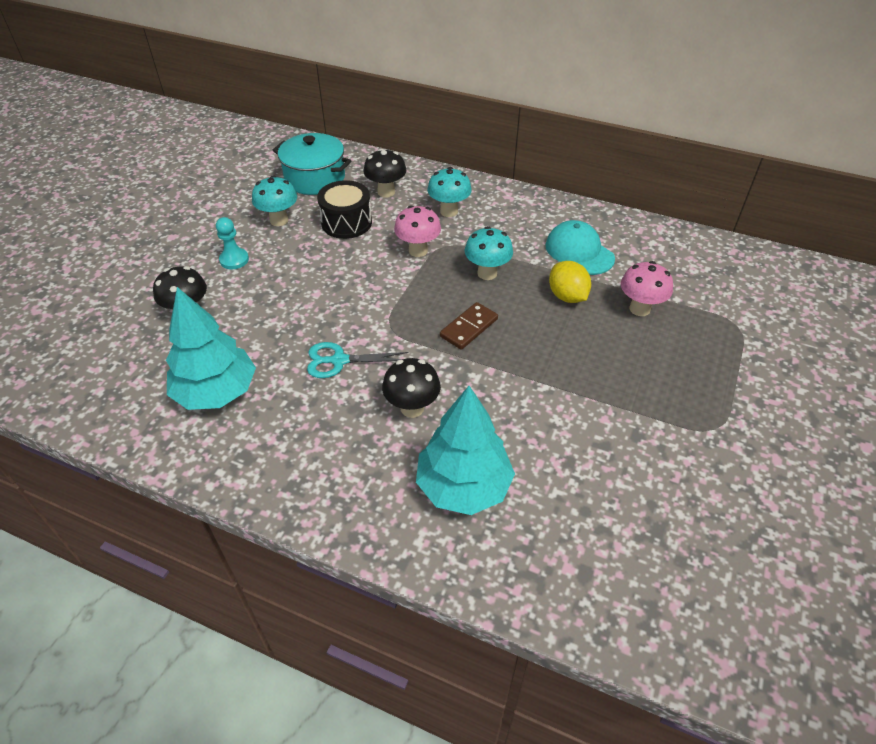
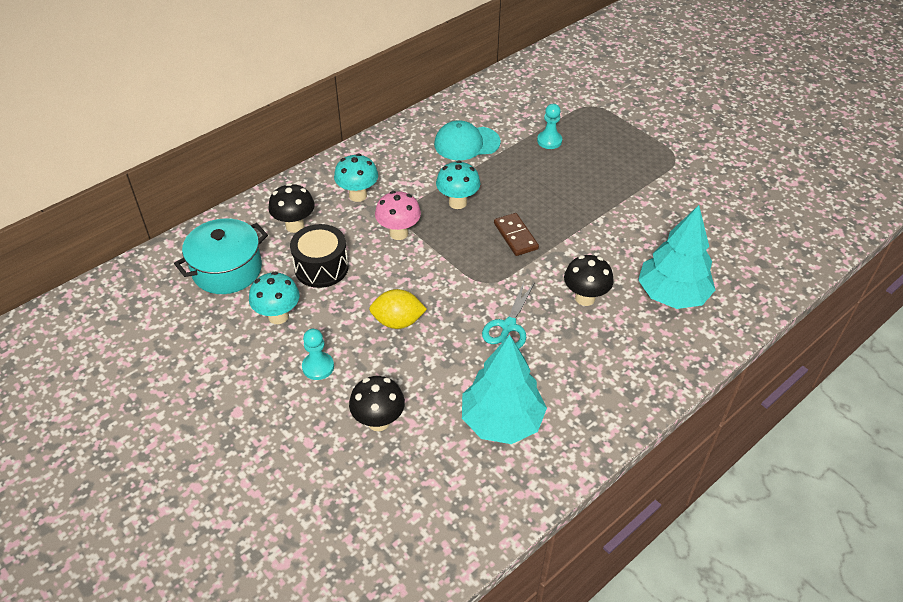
camera: 65 degrees left, 0 degrees up
yellow lemon [549,261,591,303] -> yellow lemon moved to [369,289,427,329]
pink mushroom [621,261,673,316] -> turquoise pawn [537,104,562,149]

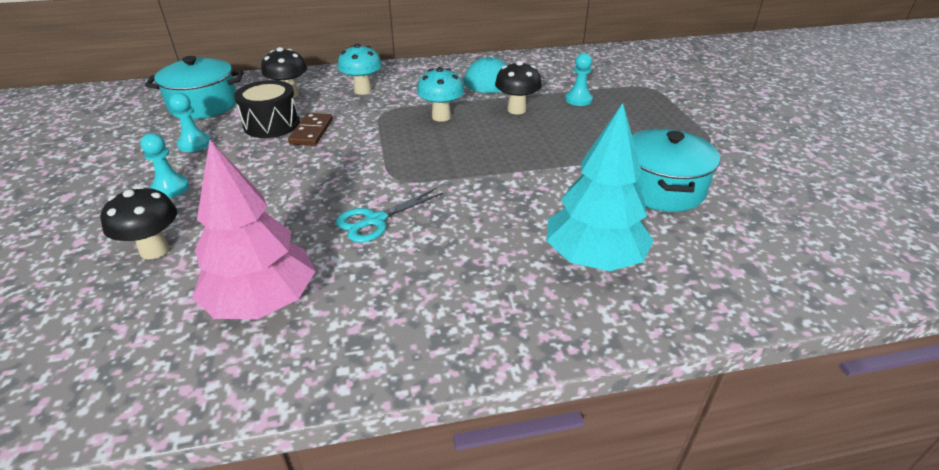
camera: 30 degrees right, 10 degrees down
turquoise mushroom [249,271,300,324] -> turquoise pawn [169,93,210,152]
yellow lemon [369,289,427,329] -> none
pink mushroom [375,191,421,240] -> none
turquoise tree [462,335,547,444] -> pink tree [192,140,316,319]
brown domino [494,213,539,256] -> brown domino moved to [288,113,333,146]
black mushroom [564,255,614,306] -> black mushroom moved to [495,61,542,115]
none -> turquoise pot [632,129,720,212]

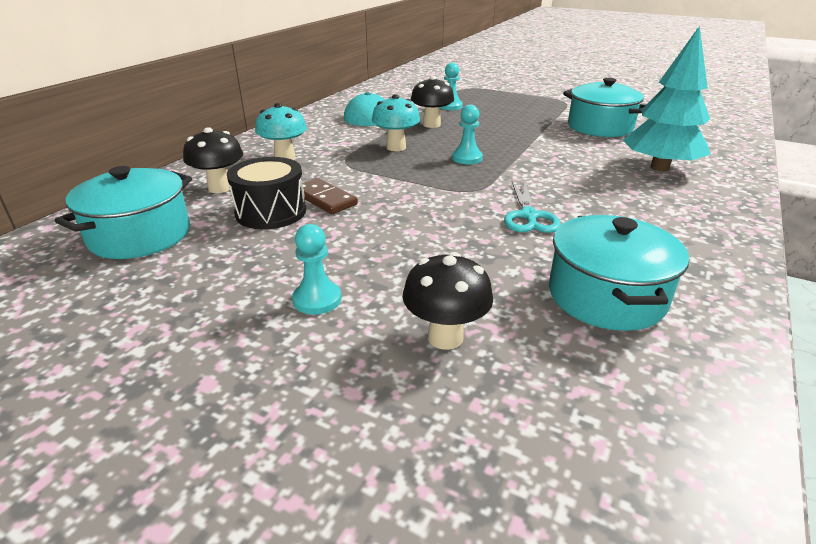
camera: 50 degrees left, 5 degrees down
turquoise pawn [169,93,210,152] -> turquoise pawn moved to [452,105,483,164]
pink tree [192,140,316,319] -> turquoise pot [549,215,689,331]

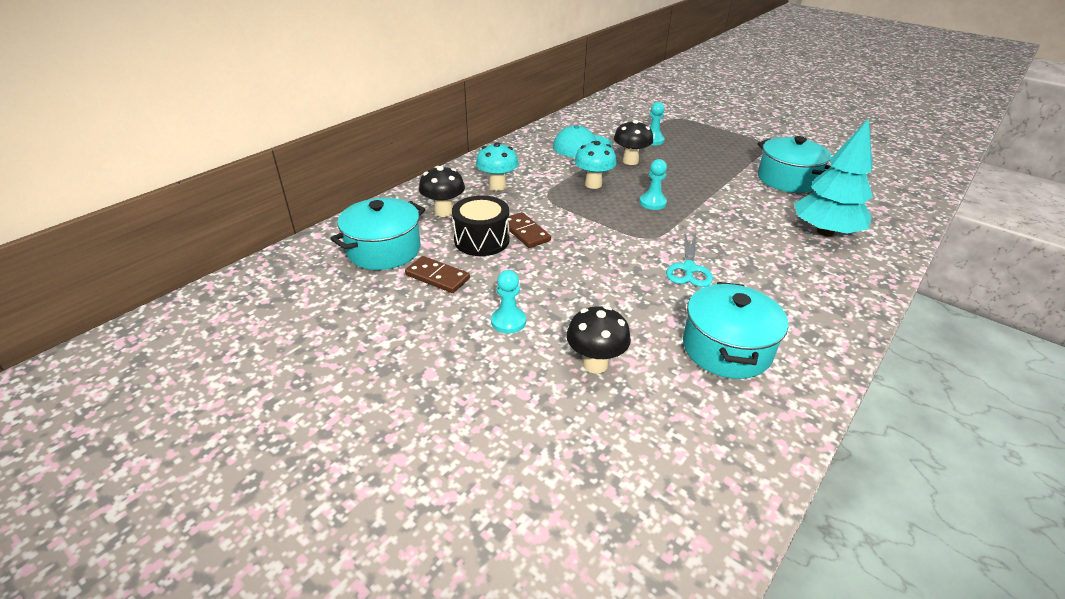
camera: 10 degrees right, 5 degrees up
none -> brown domino [405,256,470,293]

